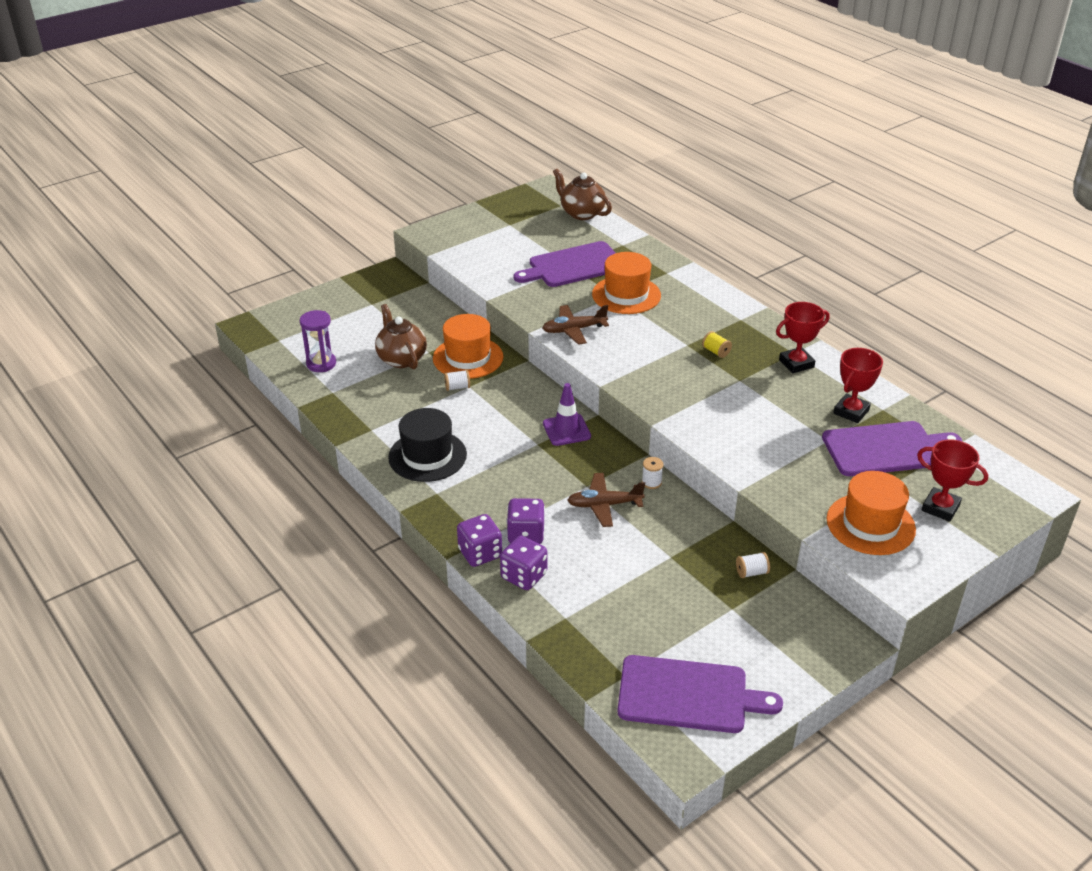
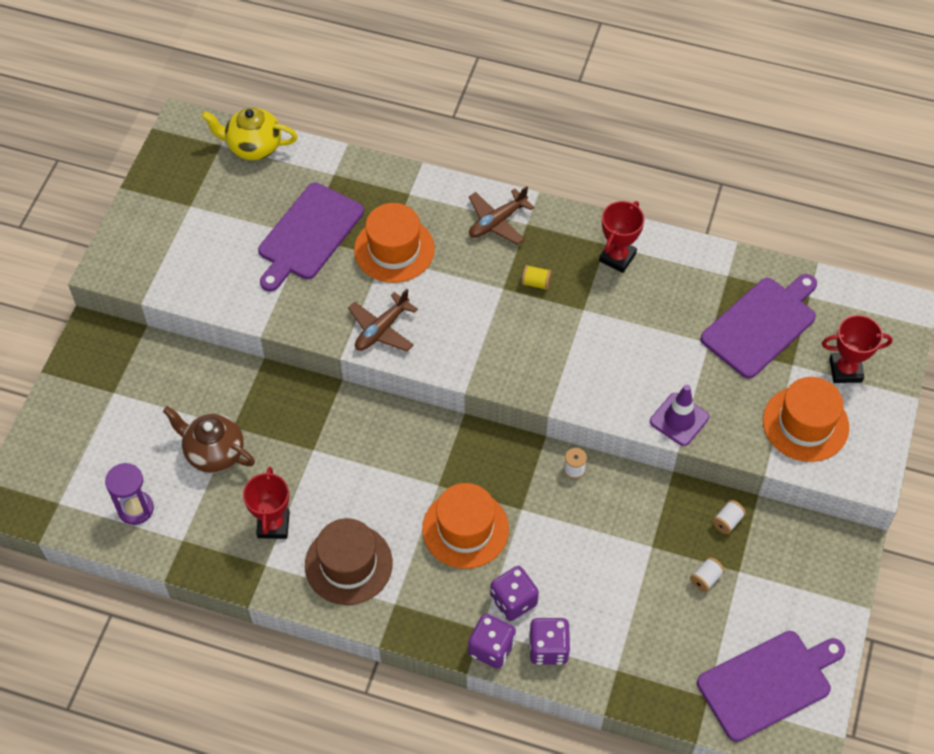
camera: 35 degrees left, 20 degrees up
black hat [388,408,467,482] -> brown hat [305,518,393,605]
orange hat [433,314,503,379] -> orange hat moved to [422,483,509,569]
white spool [444,370,470,391] -> white spool moved to [690,557,725,592]
purple traffic cone [543,383,591,446] -> purple traffic cone moved to [650,385,709,446]
brown teapot [553,169,612,220] -> yellow teapot [201,107,298,160]
brown plane [567,473,645,527] -> brown plane moved to [469,186,535,245]
red trophy [833,348,883,423] -> red trophy moved to [243,467,290,539]

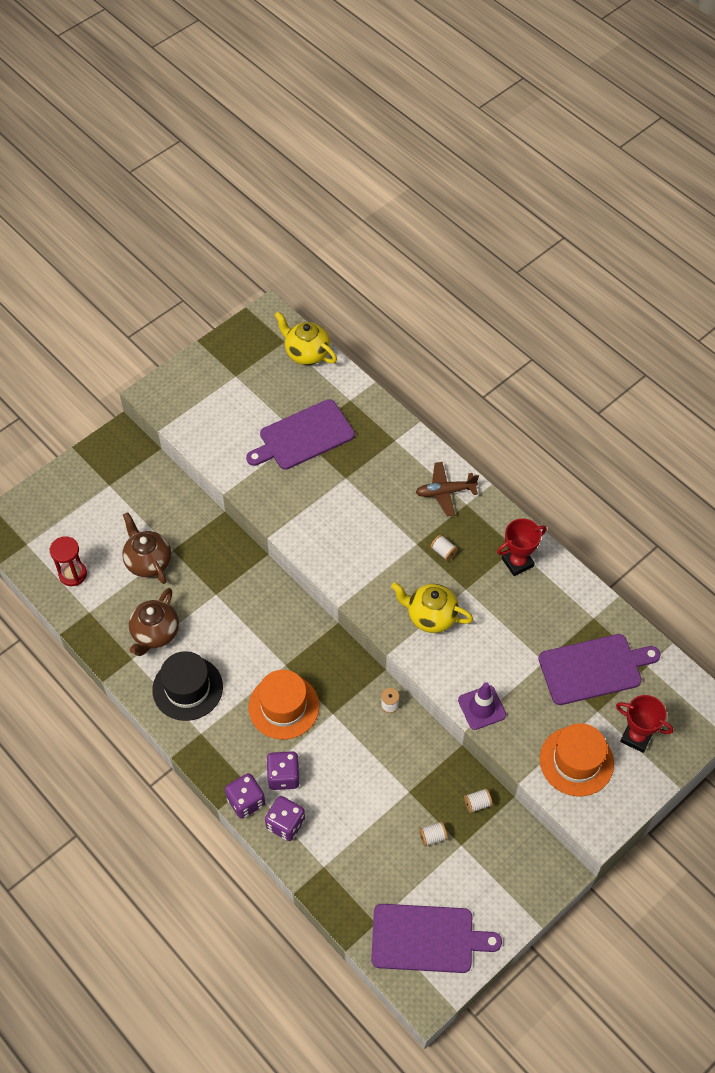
camera: 30 degrees right, 0 degrees up
purple hourglass [105,463,154,525] -> red hourglass [50,536,87,586]
red trophy [243,467,290,539] -> brown teapot [129,588,179,656]
brown hat [305,518,393,605] -> black hat [152,651,223,721]
brown plane [348,289,418,351] -> none
orange hat [354,203,435,283] -> none
yellow spool [522,265,552,290] -> white spool [431,535,458,561]
none -> yellow teapot [391,582,473,633]

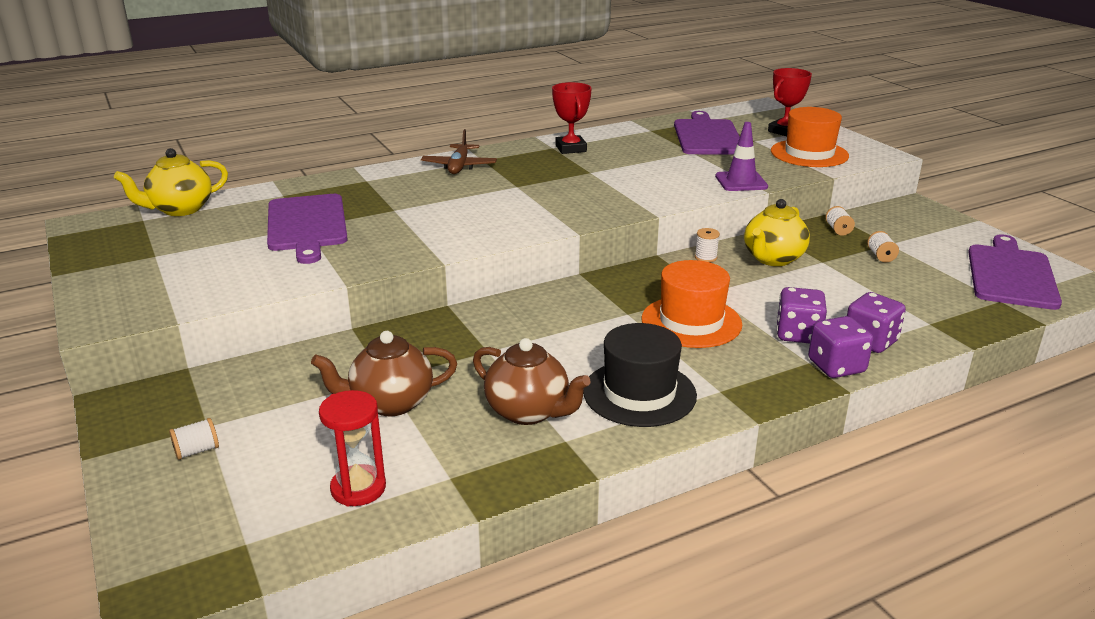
camera: 75 degrees left, 30 degrees down
yellow teapot [391,582,473,633] -> yellow teapot moved to [744,199,810,266]
white spool [431,535,458,561] -> white spool moved to [169,418,219,460]

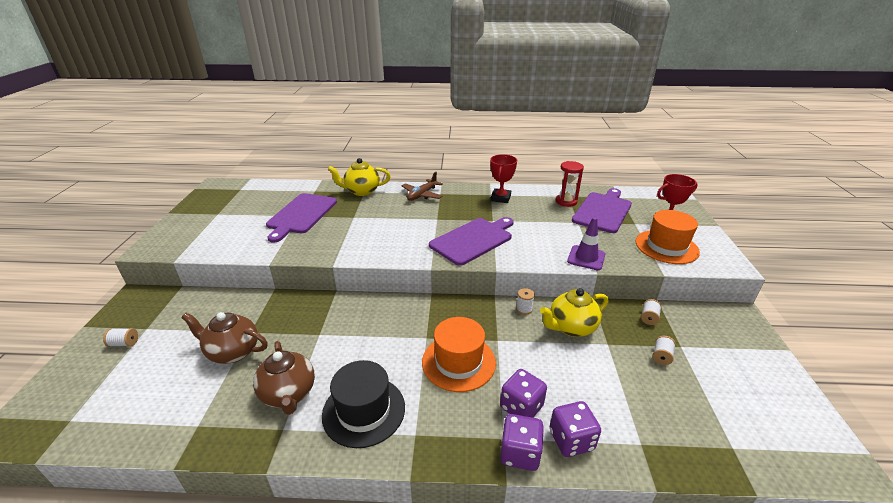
camera: 30 degrees right, 5 degrees up
yellow teapot [114,148,228,216] -> yellow teapot moved to [328,158,391,196]
red hourglass [319,390,386,506] -> red hourglass moved to [556,161,584,207]
purple cutting board [968,234,1062,310] -> purple cutting board moved to [429,217,514,266]

